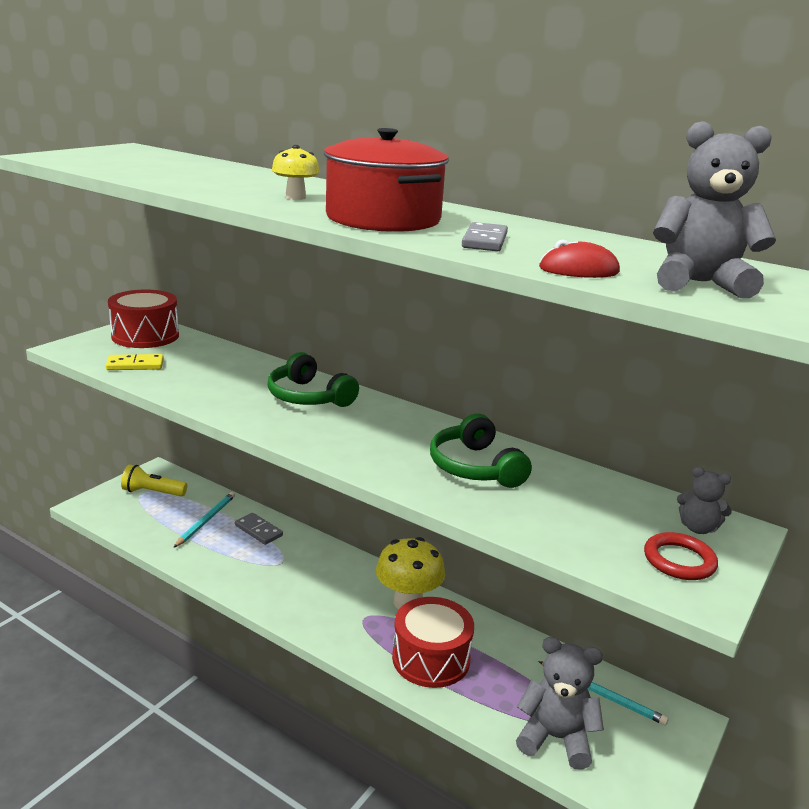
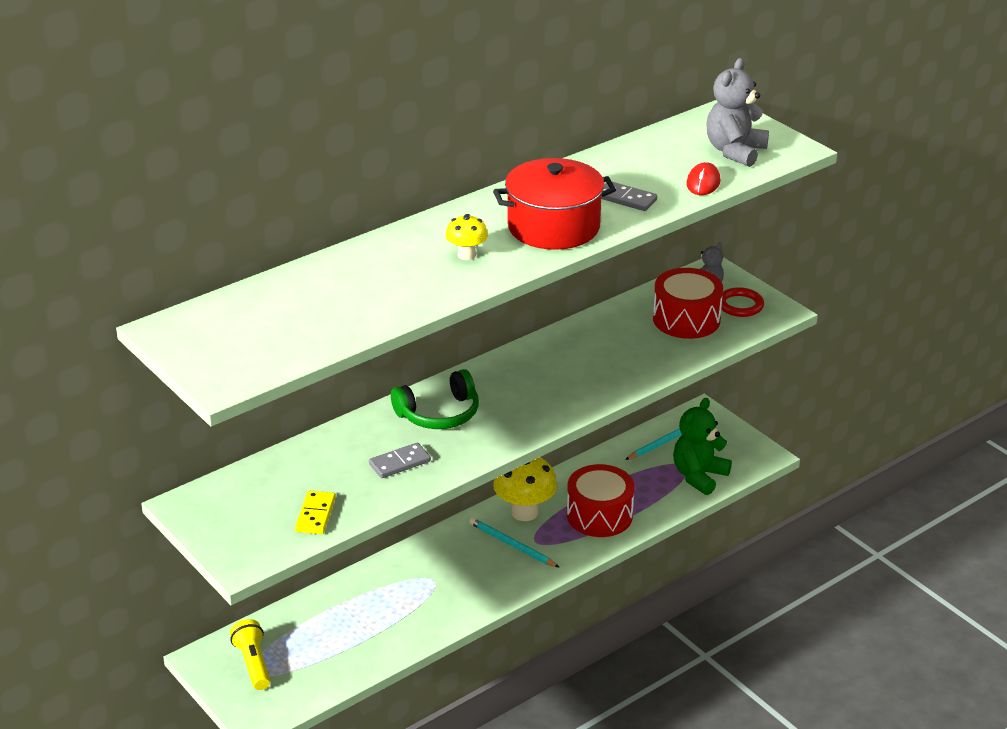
camera: 70 degrees left, 10 degrees up
red drum [108,289,179,348] -> red drum moved to [653,268,723,339]
yellow flashlight [121,464,187,496] -> yellow flashlight turned 135 degrees clockwise [230,619,270,690]
turquoise pencil [173,492,235,548] -> turquoise pencil moved to [469,518,560,568]
grey domino [235,513,283,545] -> grey domino moved to [369,442,431,478]
green headphones [430,414,532,488] -> none
grey teddy bear [516,637,604,770] -> green teddy bear [673,398,732,495]

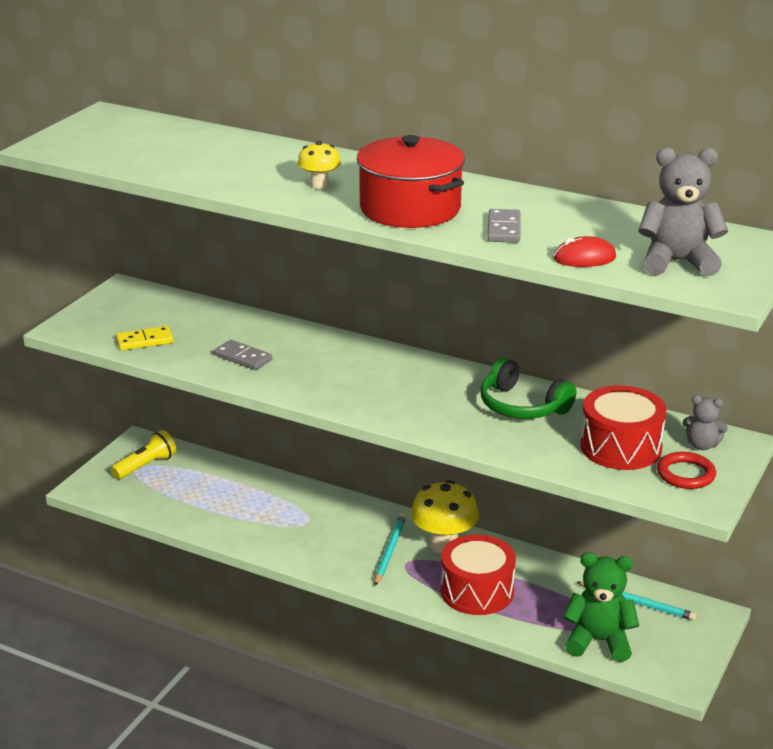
camera: 65 degrees right, 5 degrees down
green headphones [391,369,479,429] -> green headphones moved to [481,358,576,419]

